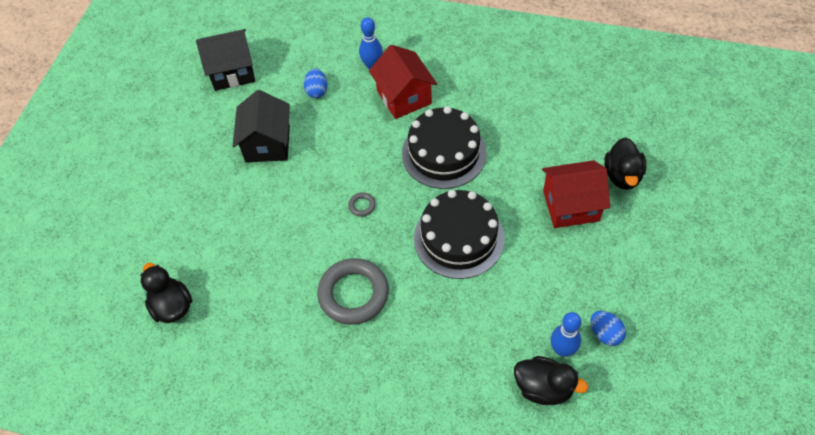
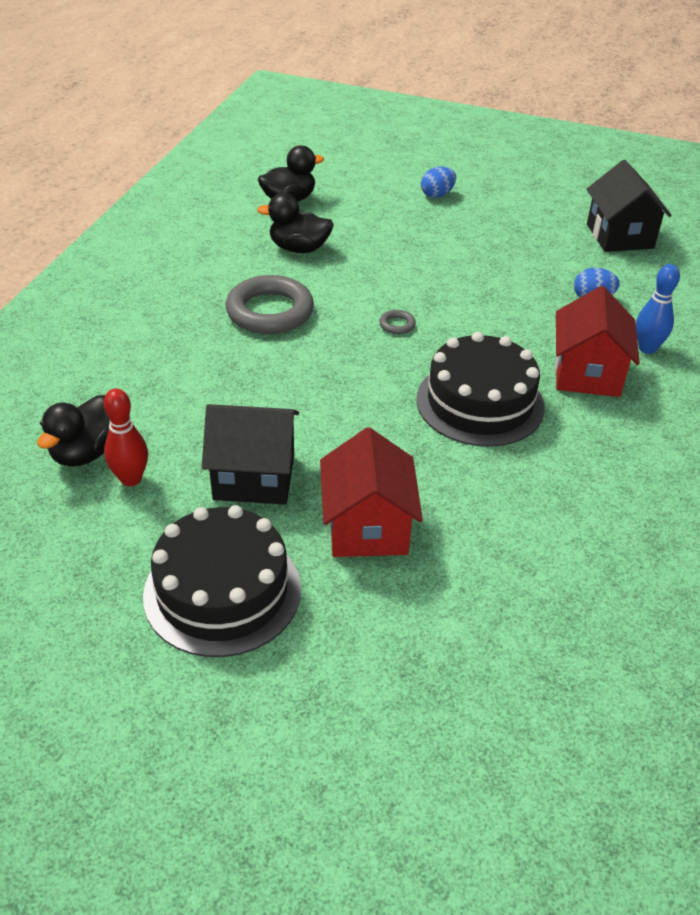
camera: 90 degrees right, 15 degrees down
black house [233,90,290,162] -> black house moved to [202,404,299,505]
red house [369,45,437,119] -> red house turned 60 degrees counterclockwise [555,286,640,397]
black cake [414,190,505,279] -> black cake moved to [143,505,301,657]
blue bowling pin [550,312,581,357] -> red bowling pin [103,389,148,486]
blue egg [591,311,626,346] -> blue egg moved to [421,167,456,198]
black duck [604,137,646,190] -> black duck moved to [257,193,334,253]

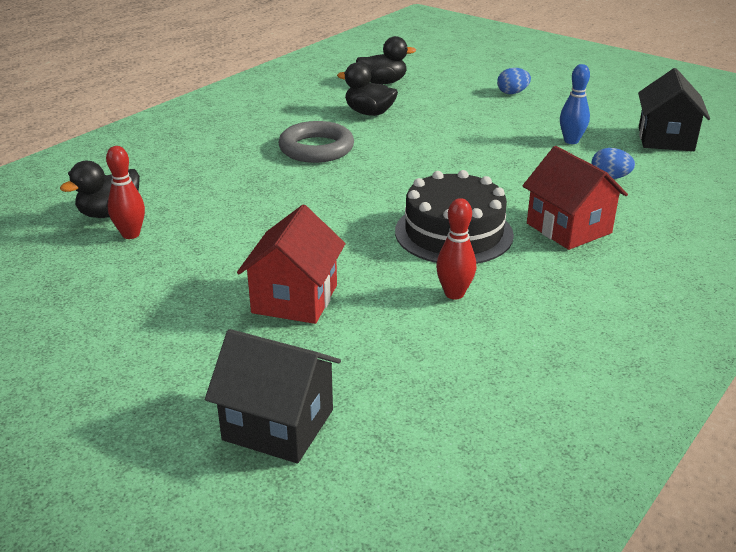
camera: 20 degrees right, 10 degrees down
black cake [143,505,301,657] -> none
black house [202,404,299,505] -> black house moved to [205,329,341,464]
grey ring [379,310,416,334] -> none
red house [555,286,640,397] -> red house turned 60 degrees counterclockwise [523,146,628,250]
blue bowling pin [636,264,680,354] -> blue bowling pin moved to [560,64,590,144]
none -> red bowling pin [436,198,476,300]

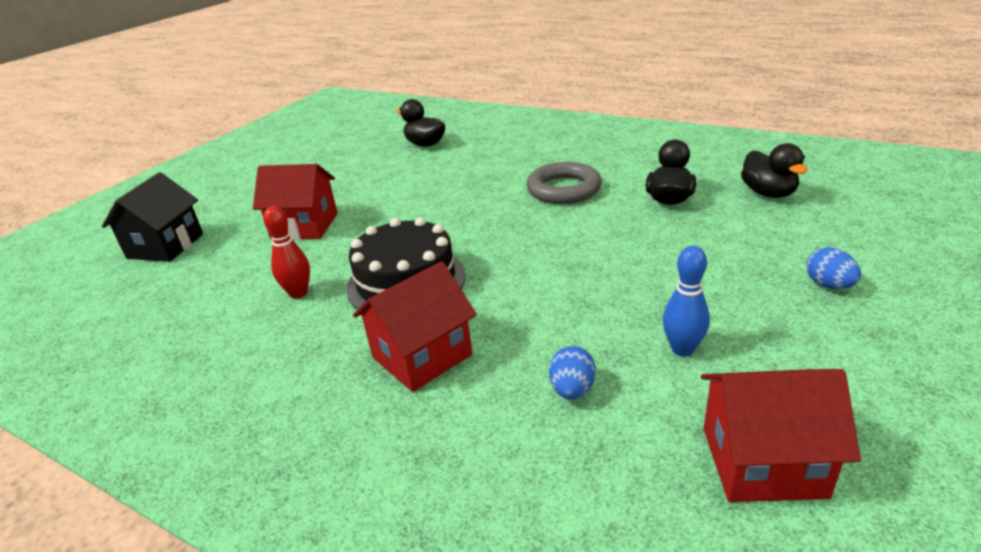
camera: 85 degrees right, 0 degrees up
red bowling pin [106,146,145,239] -> none
black house [638,68,710,151] -> red house [701,369,861,502]

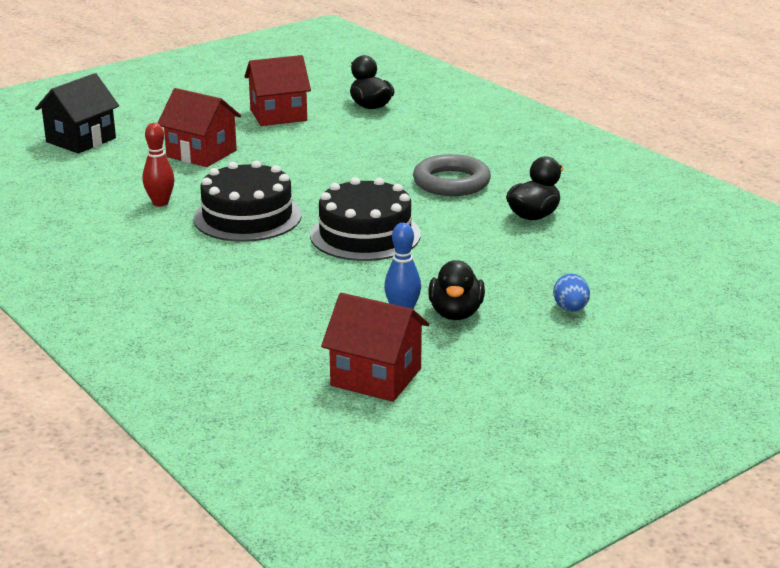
camera: 20 degrees right, 5 degrees down
red house [353,261,477,392] -> red house moved to [244,55,311,126]
blue egg [549,346,596,399] -> none
black duck [741,143,808,198] -> black duck moved to [428,260,485,320]
none -> black cake [310,177,421,261]

